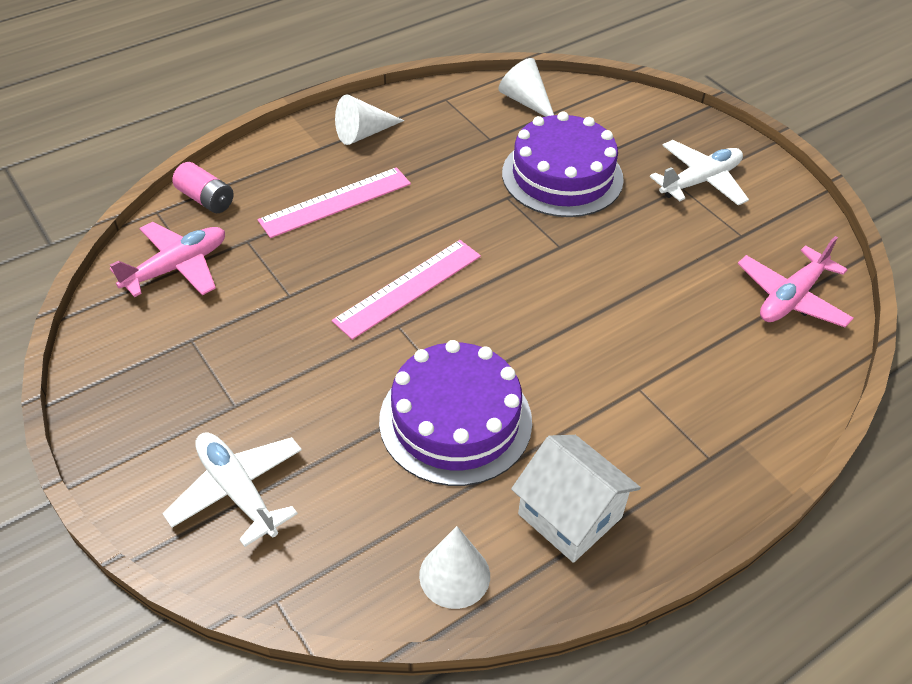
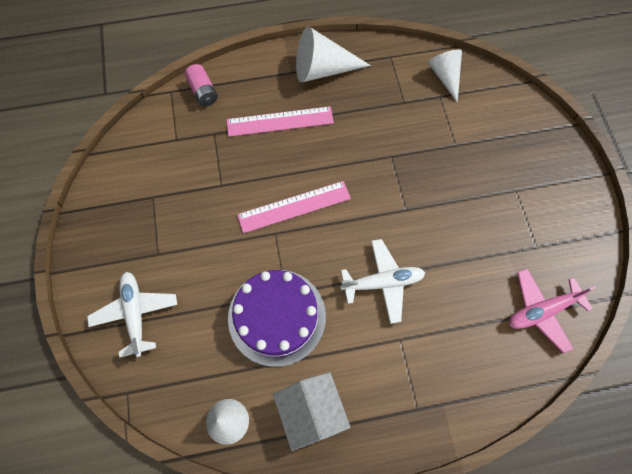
camera: 25 degrees right, 20 degrees up
pink plane [110,222,225,297] -> none
white cone [335,94,404,145] -> white cone [296,26,371,82], size x1.53
purple cake [502,112,624,217] -> none
white plane [650,140,749,206] -> white plane moved to [340,239,425,324]

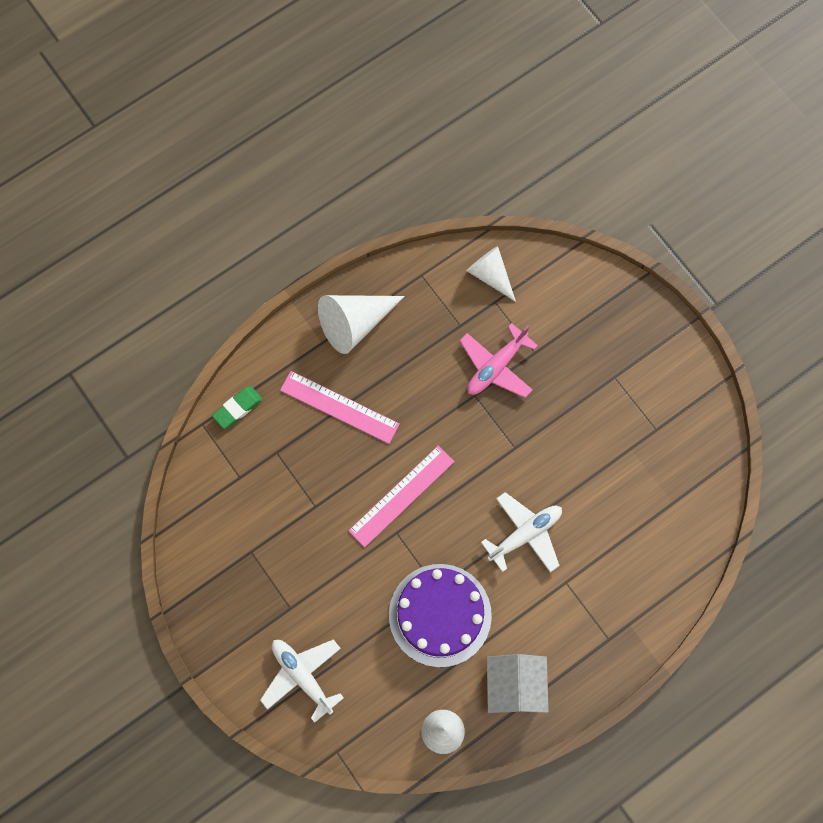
camera: 25 degrees left, 5 degrees up
pink battery [185,64,218,106] -> green eraser [212,386,262,429]
pink ruler [227,106,334,137] -> pink ruler turned 60 degrees clockwise [280,371,400,444]
white house [273,372,351,451] -> white house turned 45 degrees clockwise [487,654,548,713]
pink plane [509,269,596,354] -> pink plane moved to [460,323,538,398]

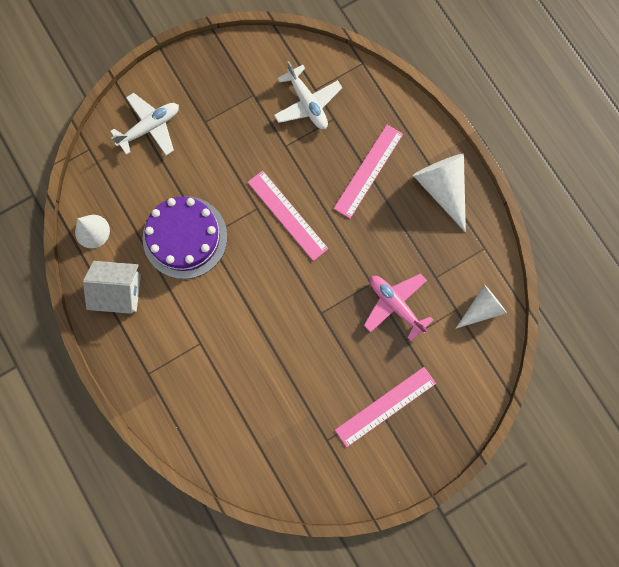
camera: 95 degrees right, 5 degrees up
green eraser [212,386,262,429] -> none
white plane [481,492,562,572] -> white plane moved to [274,61,342,129]
none -> pink ruler [335,367,436,447]

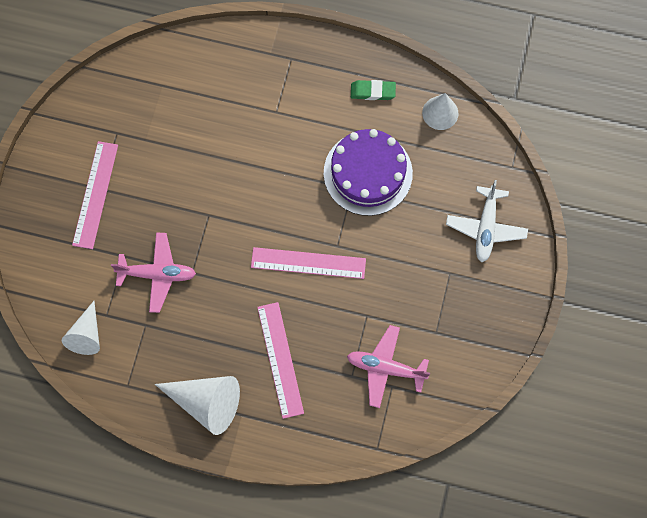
camera: 135 degrees right, 5 degrees down
white house [83,261,141,314] -> green eraser [351,80,396,100]
white plane [274,61,342,129] -> pink plane [347,325,430,408]

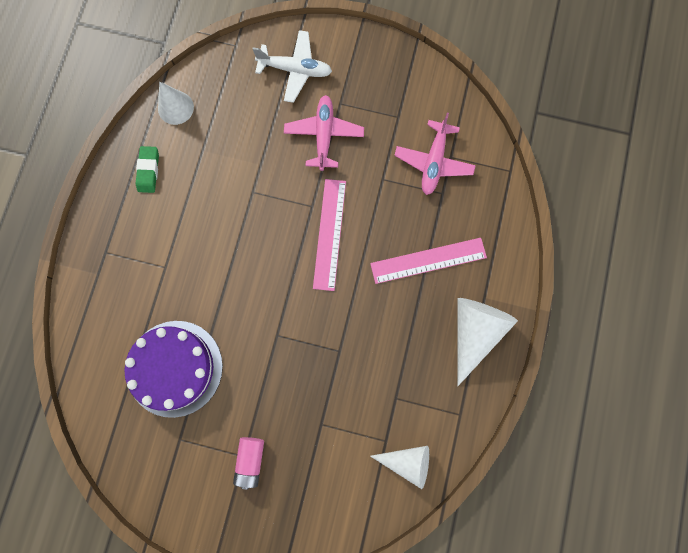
camera: 90 degrees left, 5 degrees up
pink ruler [72,141,118,249] -> pink battery [233,437,264,490]
pink plane [111,232,196,313] -> pink plane moved to [284,95,364,171]
purple cake [324,129,413,216] -> purple cake moved to [124,321,223,418]

